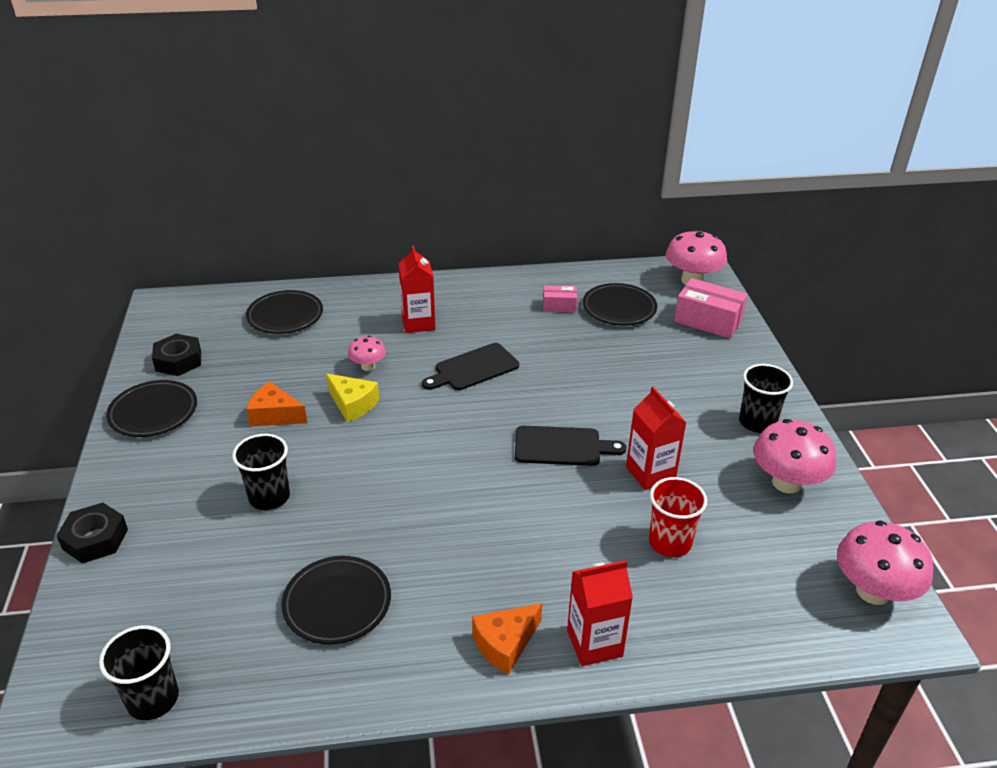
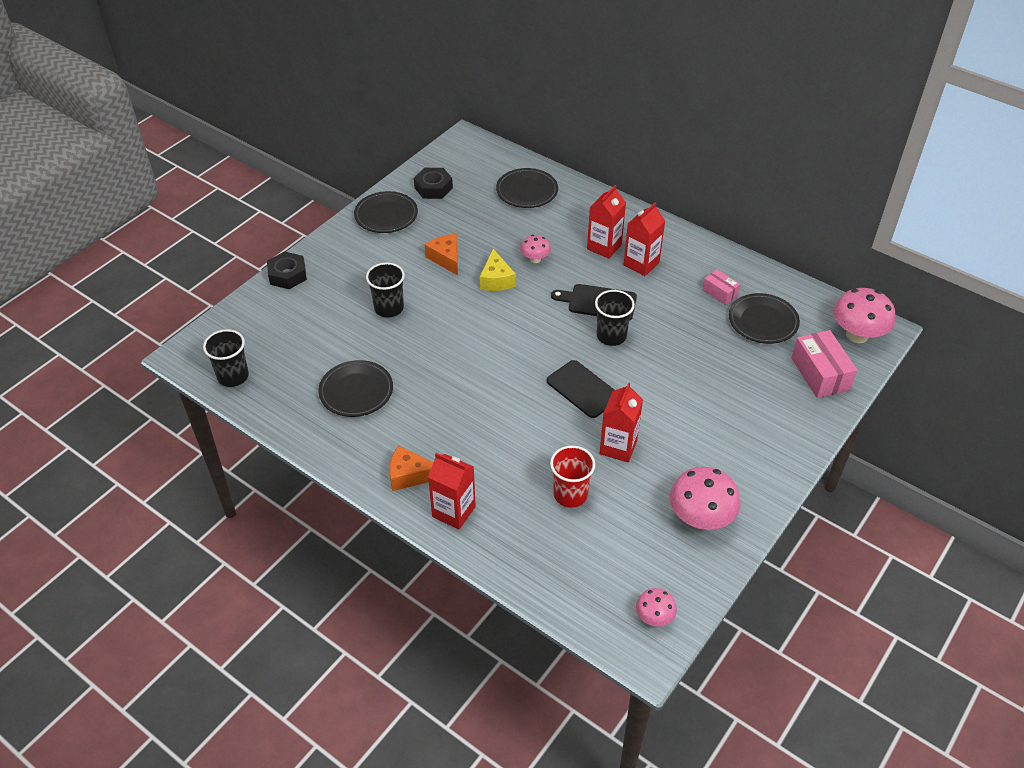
camera: 45 degrees right, 10 degrees up
black cup [739,364,793,433] -> black cup moved to [595,290,635,346]
pink mushroom [837,520,934,605] -> pink mushroom [636,588,677,627], size x0.55
none -> red carton [624,202,665,276]

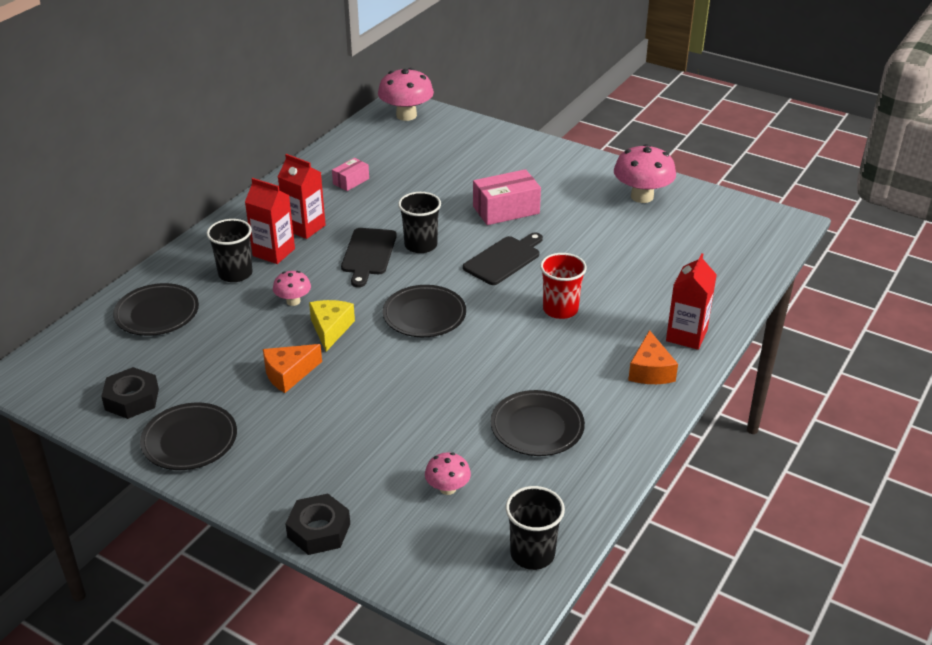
camera: 95 degrees left, 10 degrees down
black cup [366,263,405,318] -> black cup moved to [207,219,253,282]
yellow cheese [480,249,516,291] -> yellow cheese turned 75 degrees counterclockwise [309,300,355,352]
red cup [550,446,595,508] -> red cup moved to [540,253,587,319]
red carton [600,382,643,463] -> none
pink mushroom [636,588,677,627] -> pink mushroom moved to [425,452,471,495]
black plate [729,293,800,344] -> black plate moved to [383,285,466,337]
pink box [791,330,857,398] -> pink box moved to [473,169,541,225]

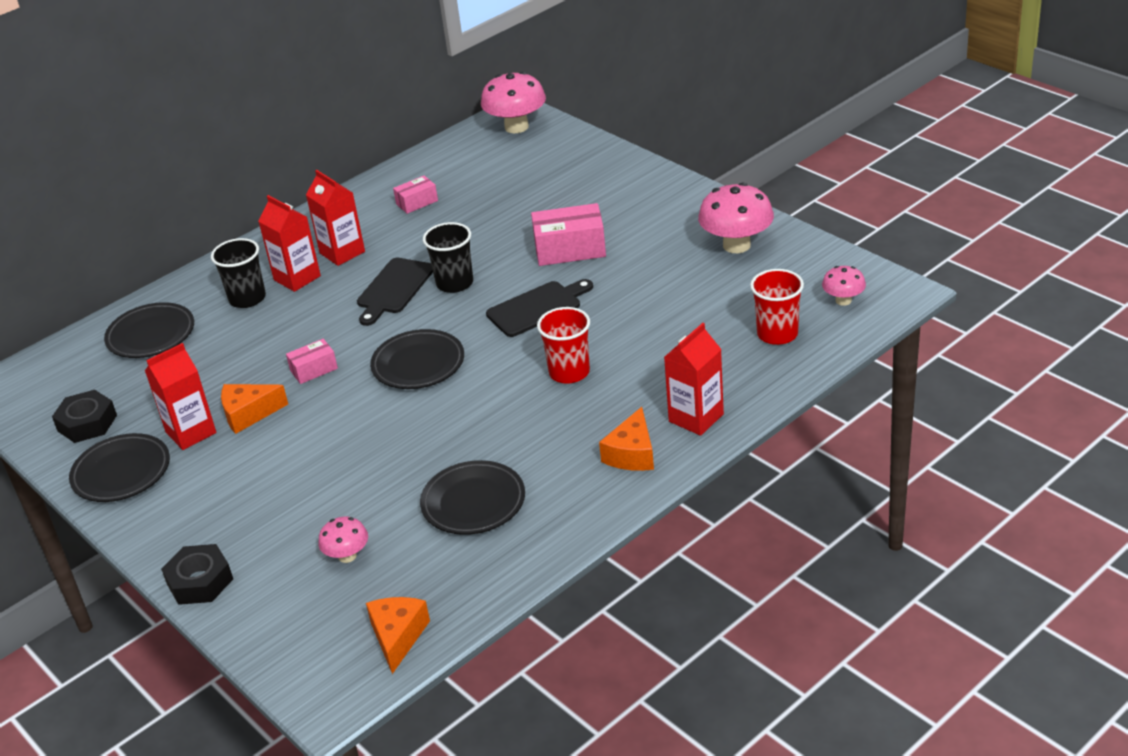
camera: 20 degrees right, 0 degrees up
pink mushroom [273,271,311,306] -> pink mushroom moved to [822,266,866,306]
yellow cheese [309,300,355,352] -> pink box [286,339,338,384]
black cup [506,486,565,570] -> orange cheese [366,597,430,674]
none -> red carton [145,343,216,450]
none -> red cup [750,269,804,345]

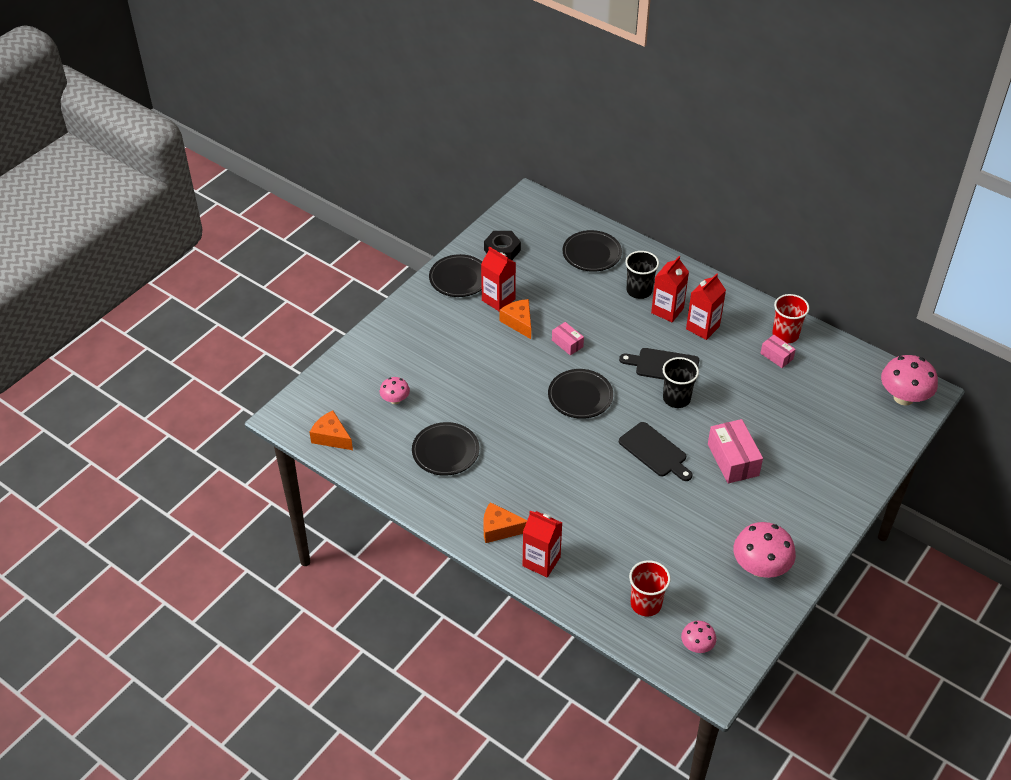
camera: 75 degrees right, 10 degrees up
black nut [161,544,233,605] -> none
orange cheese [366,597,430,674] -> orange cheese turned 135 degrees counterclockwise [310,411,353,450]
red cup [537,307,590,384] -> red cup moved to [772,294,809,343]

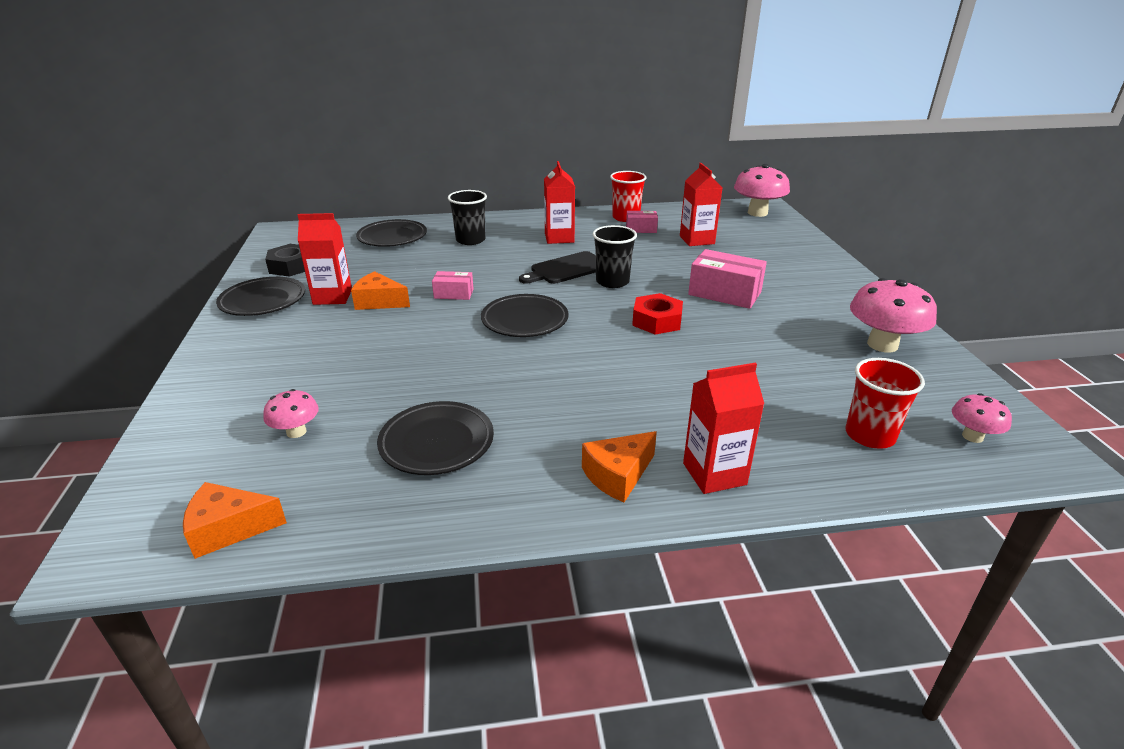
camera: 45 degrees left, 15 degrees down
black cutting board [619,422,693,481] -> red nut [632,293,683,335]
red carton [651,256,689,322] -> red carton moved to [680,163,722,246]

